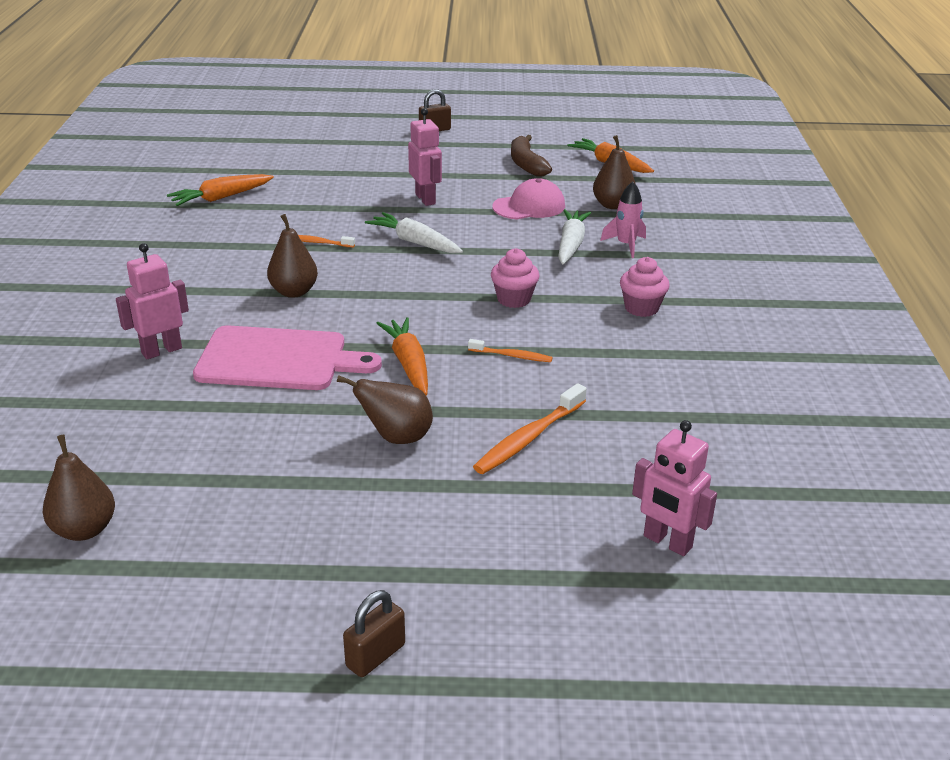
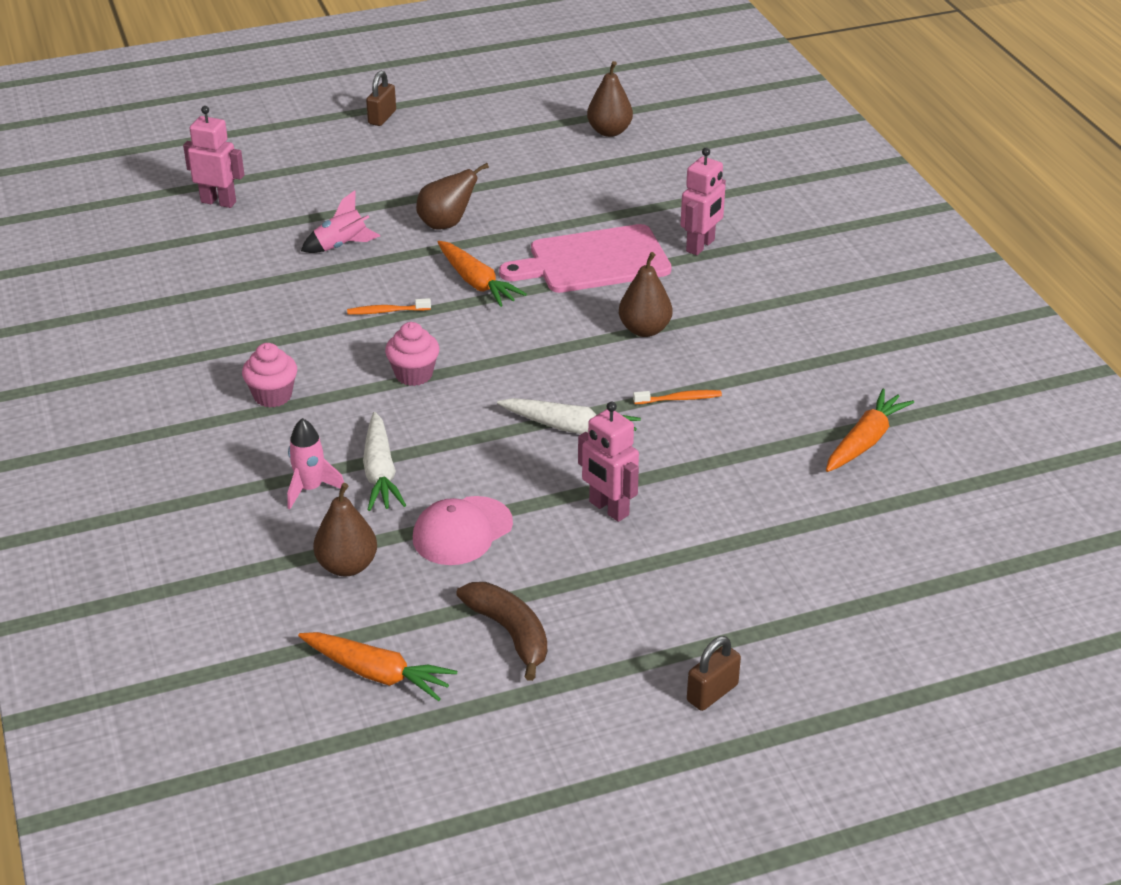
camera: 160 degrees right, 5 degrees up
orange toothbrush [473,383,587,474] -> pink rocket [301,190,380,253]

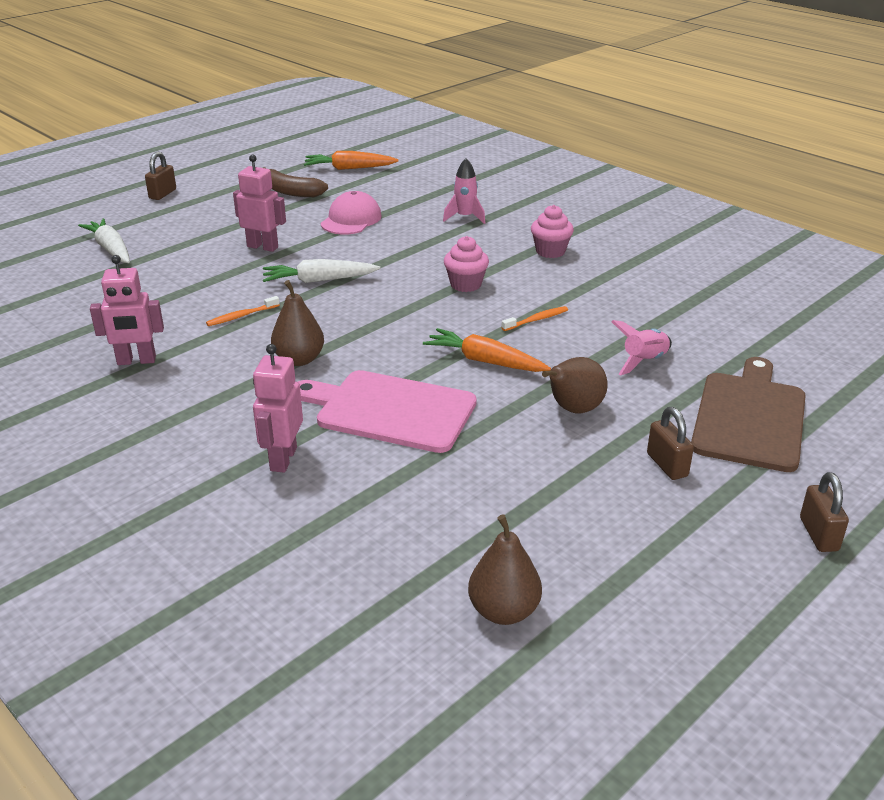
camera: 155 degrees right, 5 degrees down
pink robot [183,106,244,208] -> pink robot moved to [90,255,164,365]
brown pear [313,483,377,576] -> none
white carrot [363,412,406,511] -> white carrot moved to [78,218,130,263]
pink cutting board [499,224,672,293] -> pink cutting board turned 120 degrees counterclockwise [298,370,477,453]
orange carrot [826,389,914,472] -> none
none -> brown padlock [647,407,694,480]
none -> brown cutting board [691,357,806,472]

